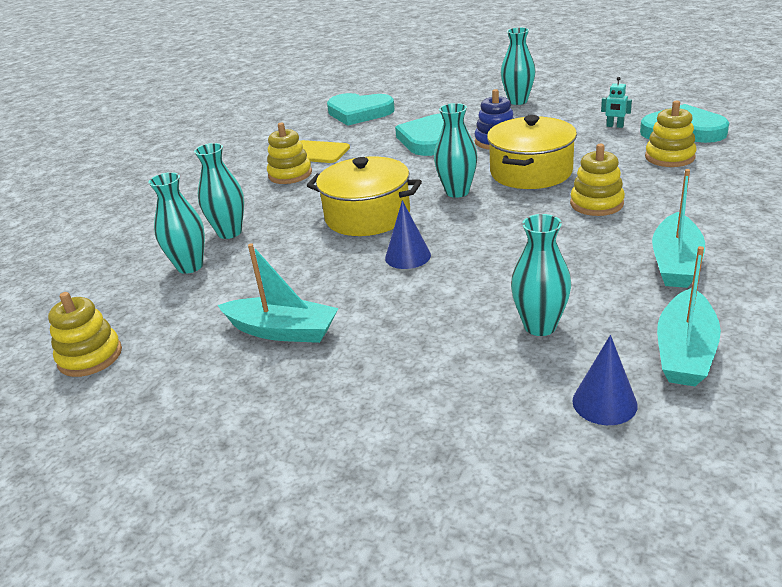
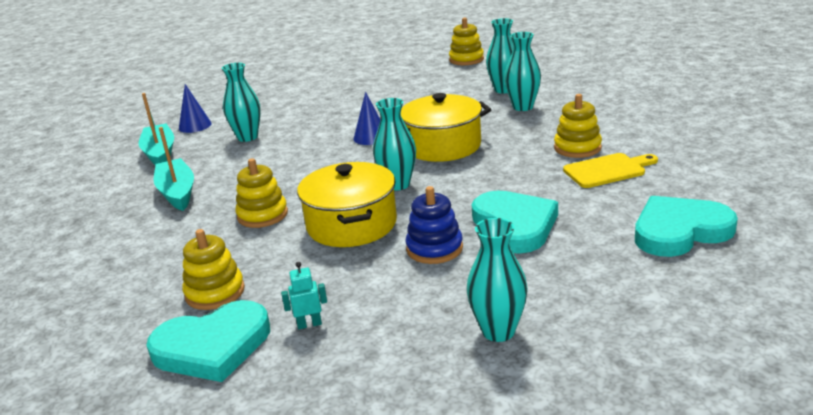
camera: 140 degrees right, 5 degrees down
turquoise boat [217,243,339,343] -> none

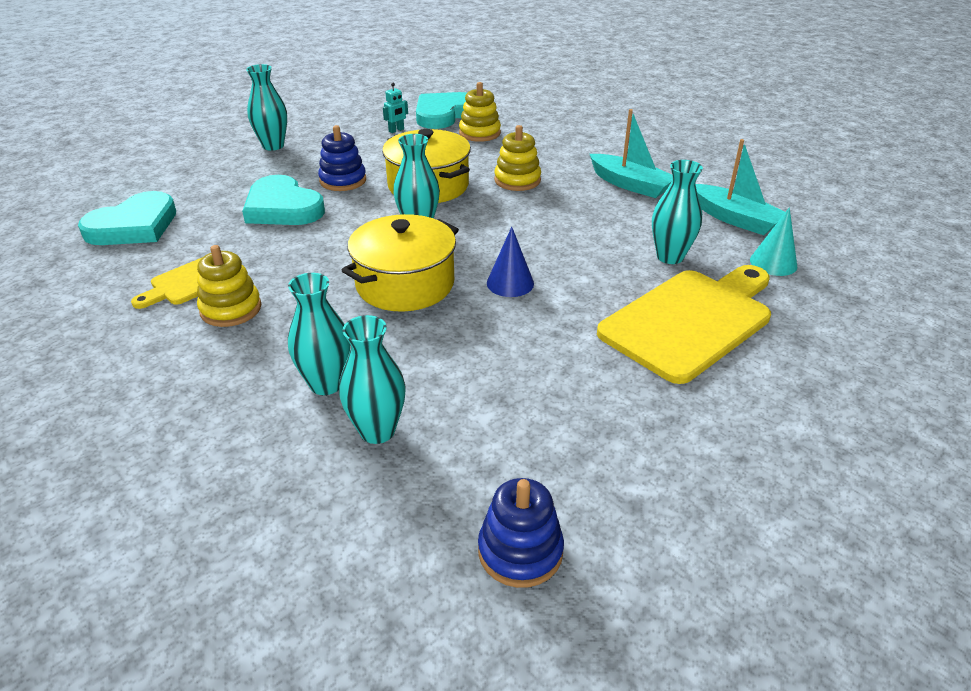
camera: 150 degrees right, 10 degrees up
blue cone [179,84,212,133] -> turquoise cone [750,207,798,276]
yellow stacking toy [449,17,484,65] -> blue stacking toy [478,478,564,588]
none -> yellow cutting board [597,265,771,384]

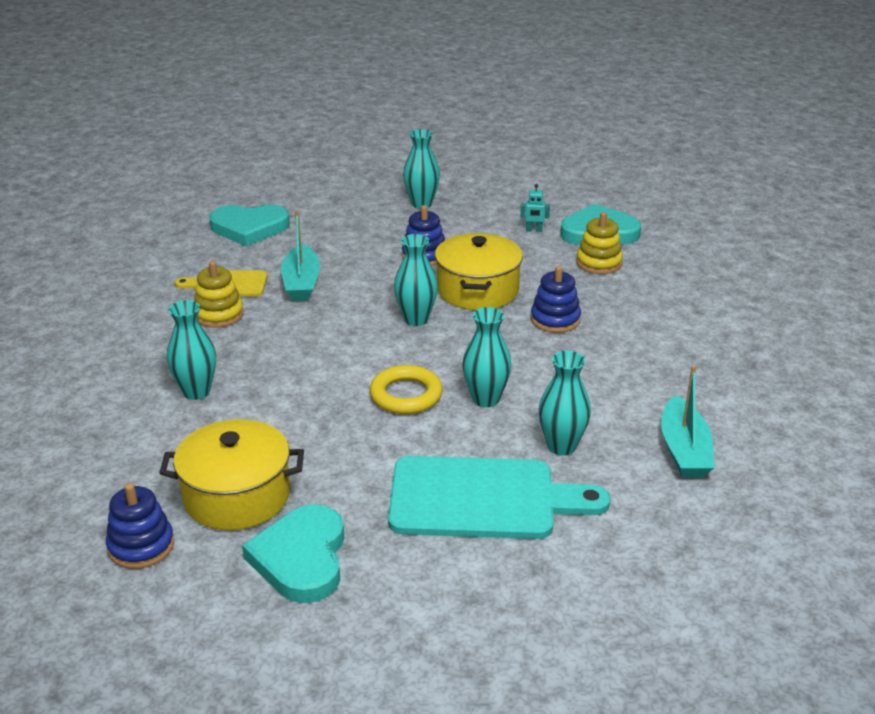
camera: 45 degrees right, 5 degrees down
turquoise heart [242,175,325,225] -> turquoise heart moved to [242,504,344,603]
turquoise vase [339,315,405,444] -> turquoise vase moved to [463,307,512,407]
yellow pot [341,214,459,312] -> yellow pot moved to [159,419,304,530]
blue cone [487,227,534,297] -> yellow ring [370,365,443,414]
yellow stacking toy [494,125,541,191] -> blue stacking toy [531,266,581,333]
turquoise boat [590,109,672,198] -> turquoise boat moved to [281,210,320,301]
yellow cutting board [597,265,771,384] -> turquoise cutting board [388,456,611,539]
turquoise cone [750,207,798,276] -> none

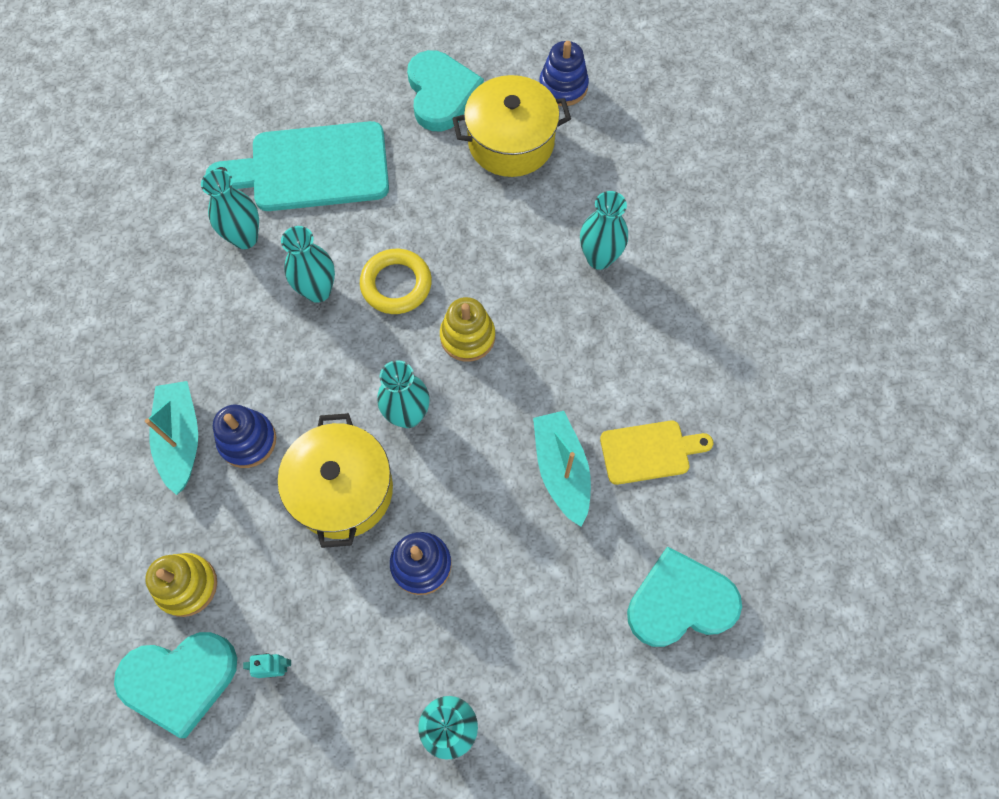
camera: 170 degrees right, 35 degrees up
yellow stacking toy [194,261,244,328] -> yellow stacking toy moved to [440,297,495,362]
turquoise boat [661,365,714,478] -> turquoise boat moved to [145,381,198,495]

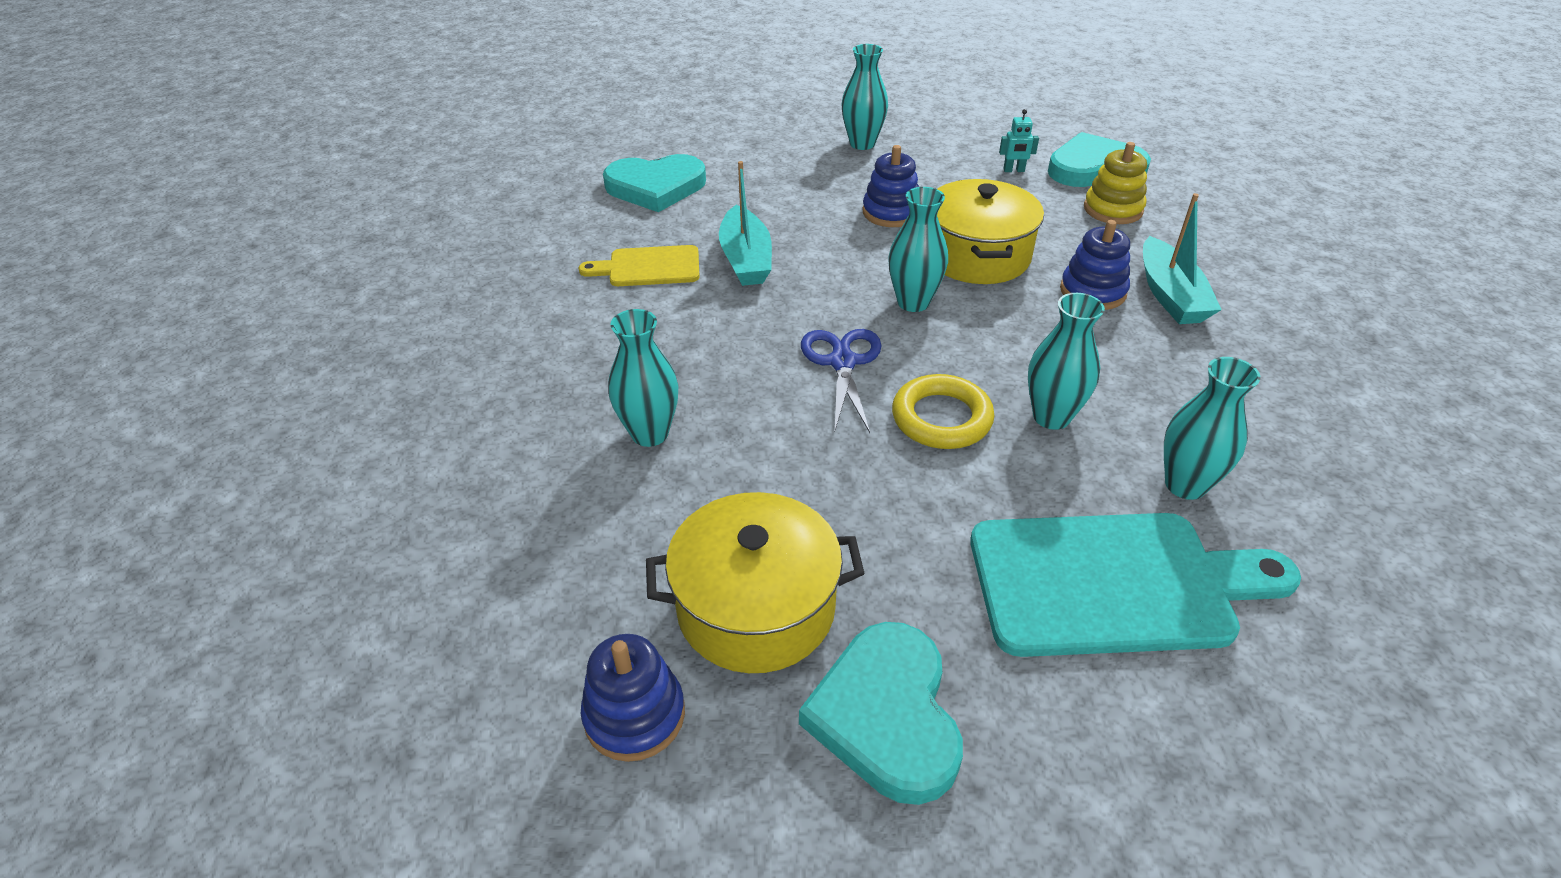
camera: 175 degrees left, 25 degrees down
yellow stacking toy [440,297,495,362] -> blue scissors [801,329,881,433]

